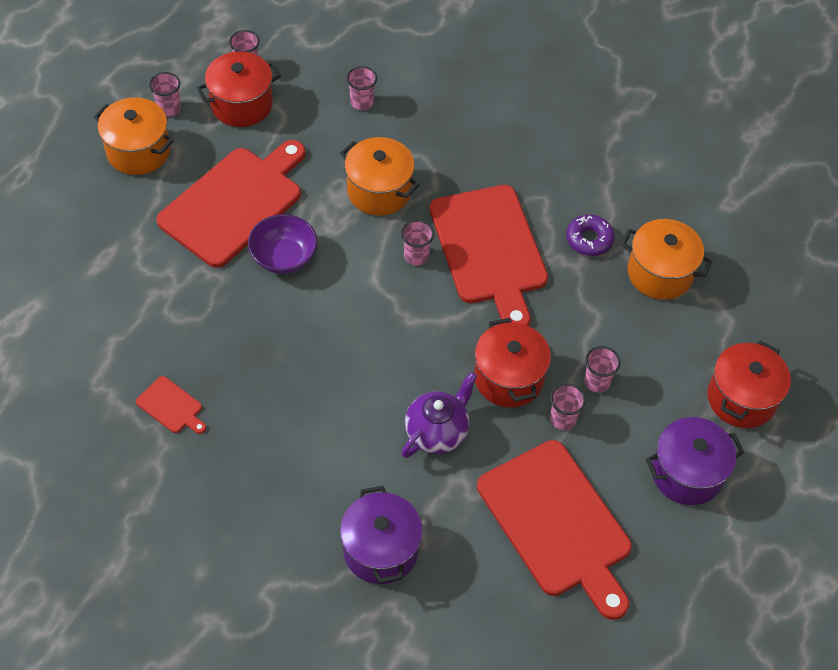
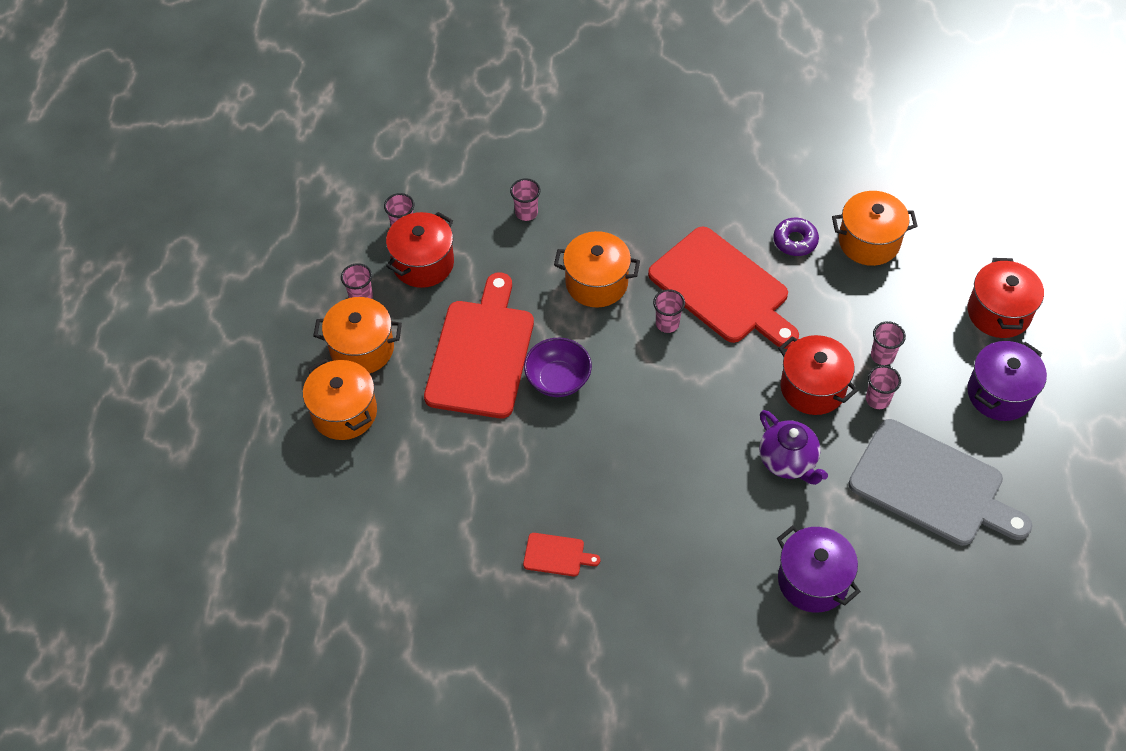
camera: 25 degrees left, 0 degrees up
purple teapot [401,372,477,458] -> purple teapot turned 135 degrees clockwise [759,410,828,485]
red cutting board [477,440,632,620] -> grey cutting board [849,419,1033,546]
none -> orange pot [303,359,377,440]

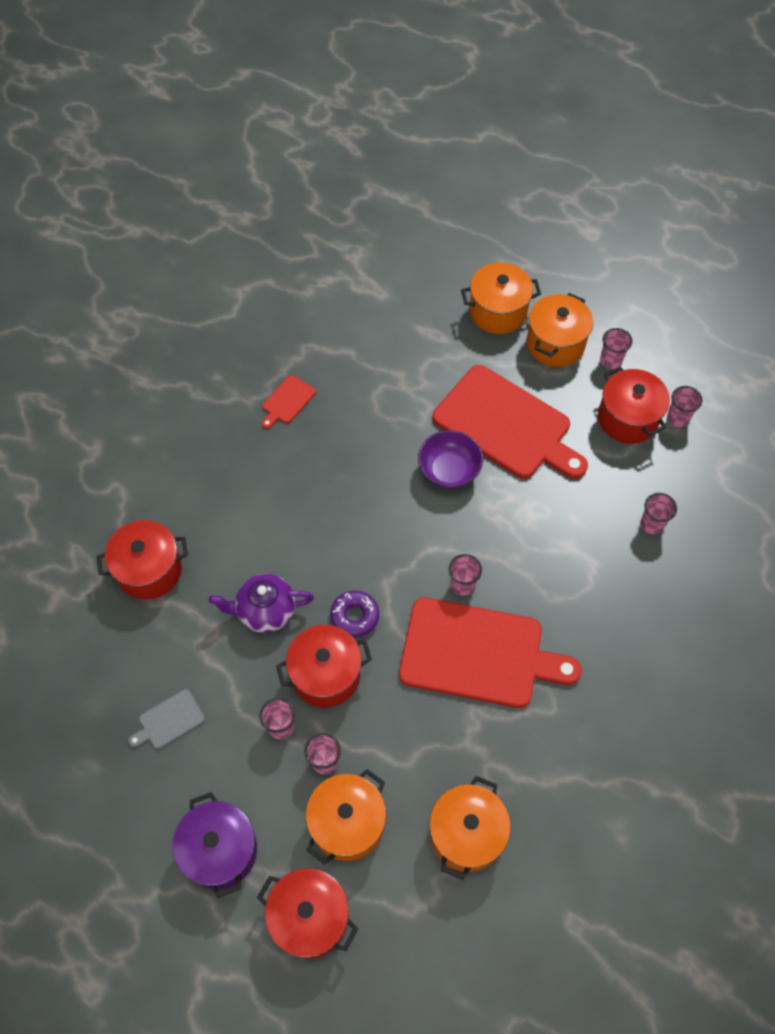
camera: 115 degrees right, 5 degrees up
orange pot [554,231,640,308] -> orange pot moved to [306,769,387,865]
red cutting board [648,226,799,349] -> red cutting board turned 150 degrees counterclockwise [399,597,582,708]
purple donut [773,218,819,256] -> purple donut moved to [330,590,379,637]
purple pot [777,526,861,612] -> red pot [96,520,188,600]
grey cutting board [849,419,1033,546] -> grey cutting board [128,689,205,749], size x0.41

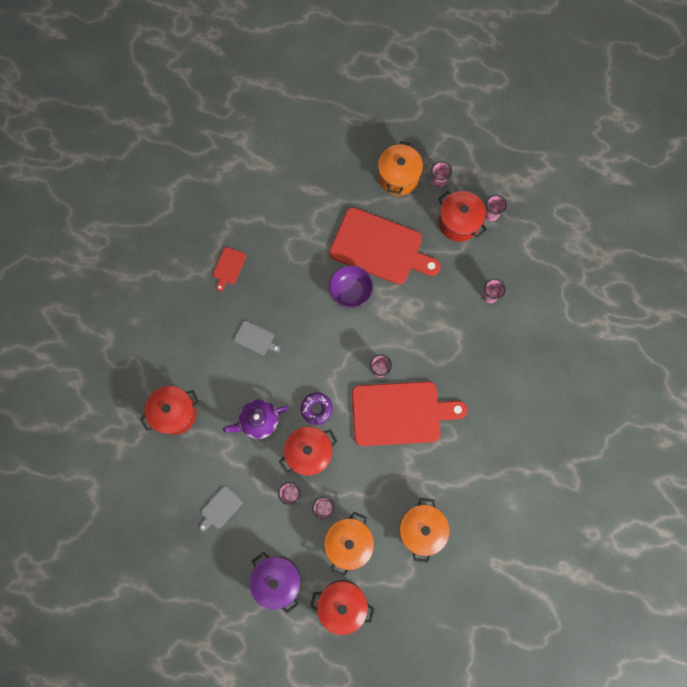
camera: 15 degrees left, 15 degrees up
orange pot [461,263,541,334] -> none
none -> grey cutting board [234,321,280,355]

